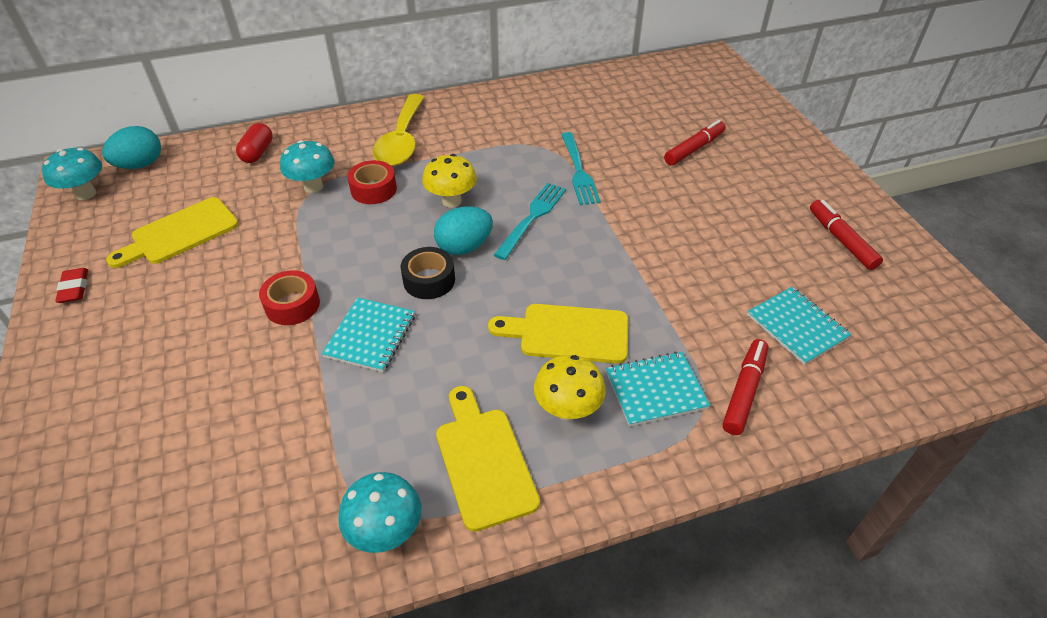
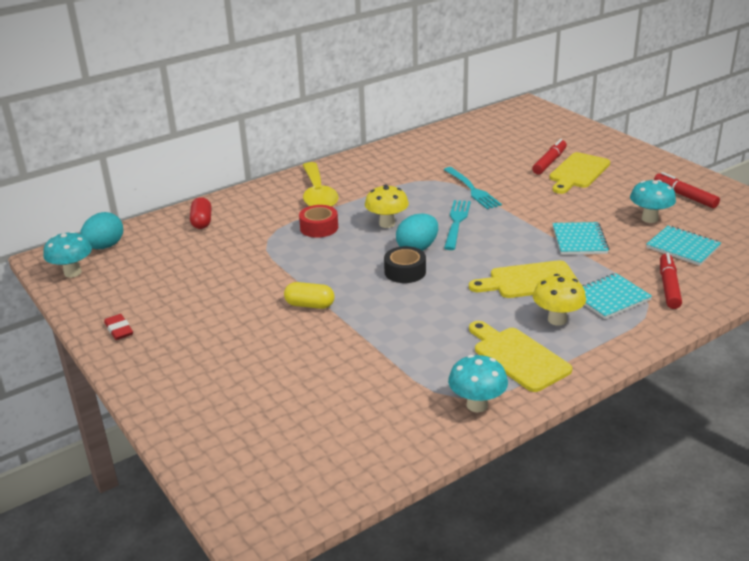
camera: 15 degrees left, 15 degrees down
yellow cutting board [106,197,239,268] -> yellow cutting board moved to [549,152,610,194]
red tape [259,270,320,325] -> yellow capsule [284,282,335,309]
turquoise mushroom [280,140,334,193] -> turquoise mushroom moved to [630,180,676,223]
turquoise notebook [322,297,415,372] -> turquoise notebook moved to [552,222,609,255]

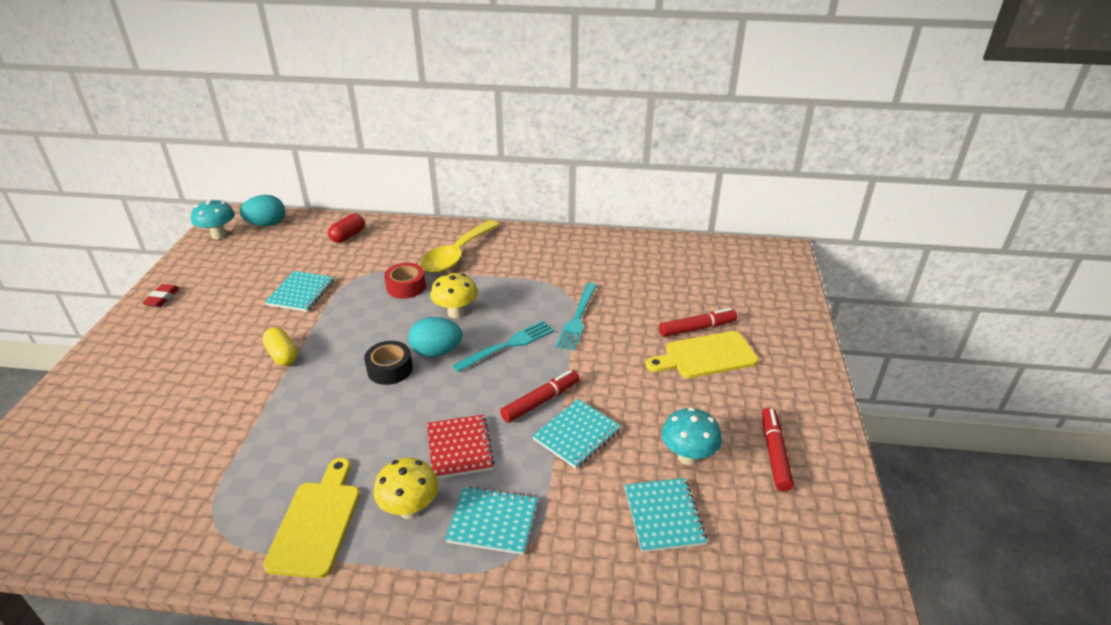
camera: 40 degrees right, 5 degrees up
turquoise mushroom [448,355,508,412] -> none
yellow cutting board [469,260,579,298] -> red notebook [427,415,495,479]
red marker [660,253,682,309] -> red marker moved to [500,370,580,423]
none -> turquoise notebook [265,271,334,312]

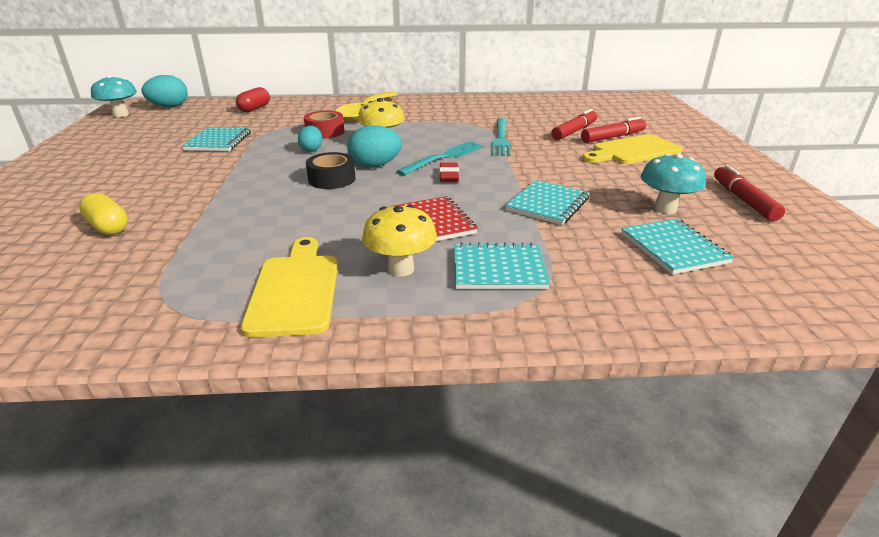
camera: 10 degrees left, 5 degrees down
red eraser [142,284,180,307] -> red eraser moved to [439,162,459,182]
yellow capsule [262,327,298,366] -> yellow capsule moved to [79,193,128,235]
red marker [500,370,580,423] -> red marker moved to [551,109,597,140]
none -> turquoise egg [298,126,323,152]

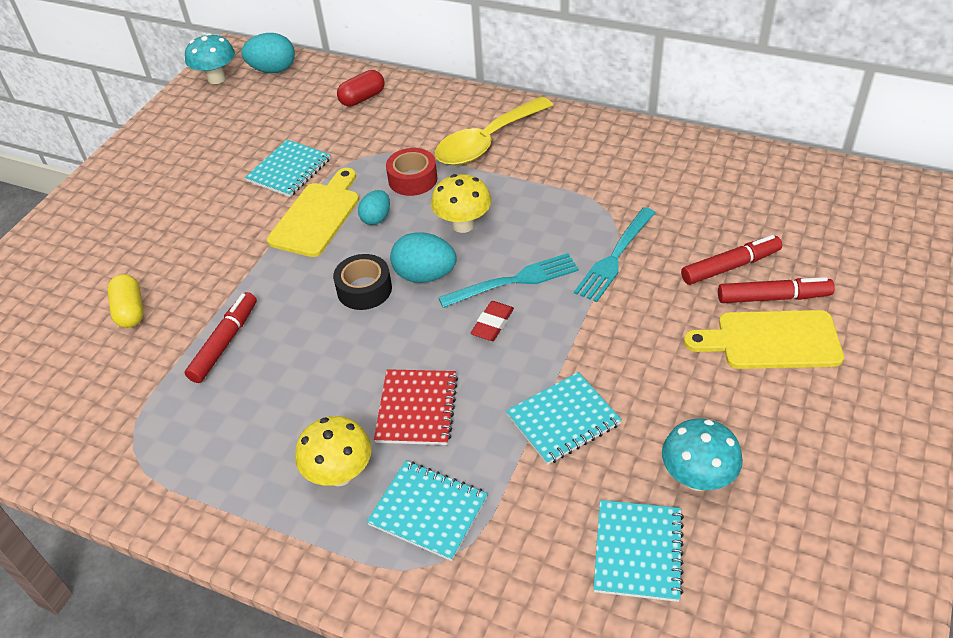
camera: 30 degrees right, 15 degrees up
yellow cutting board [241,237,338,338] -> yellow cutting board moved to [267,168,359,257]
red marker [714,165,785,221] -> red marker moved to [185,292,257,383]

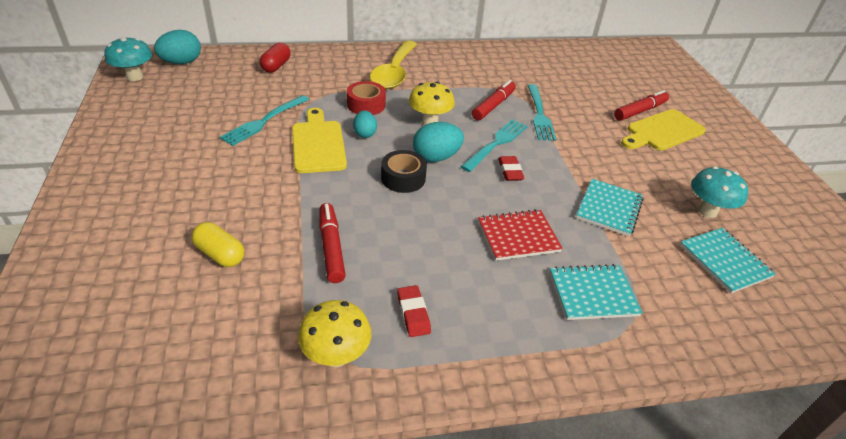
camera: 40 degrees left, 5 degrees down
turquoise notebook [245,140,331,197] -> turquoise fork [220,95,309,146]
yellow mushroom [295,416,372,486] -> yellow mushroom moved to [298,300,371,367]
red notebook [374,369,458,445] -> red notebook turned 75 degrees counterclockwise [478,209,563,261]
red marker [681,235,782,285] -> red marker moved to [472,80,516,121]
none -> red eraser [397,285,431,337]

